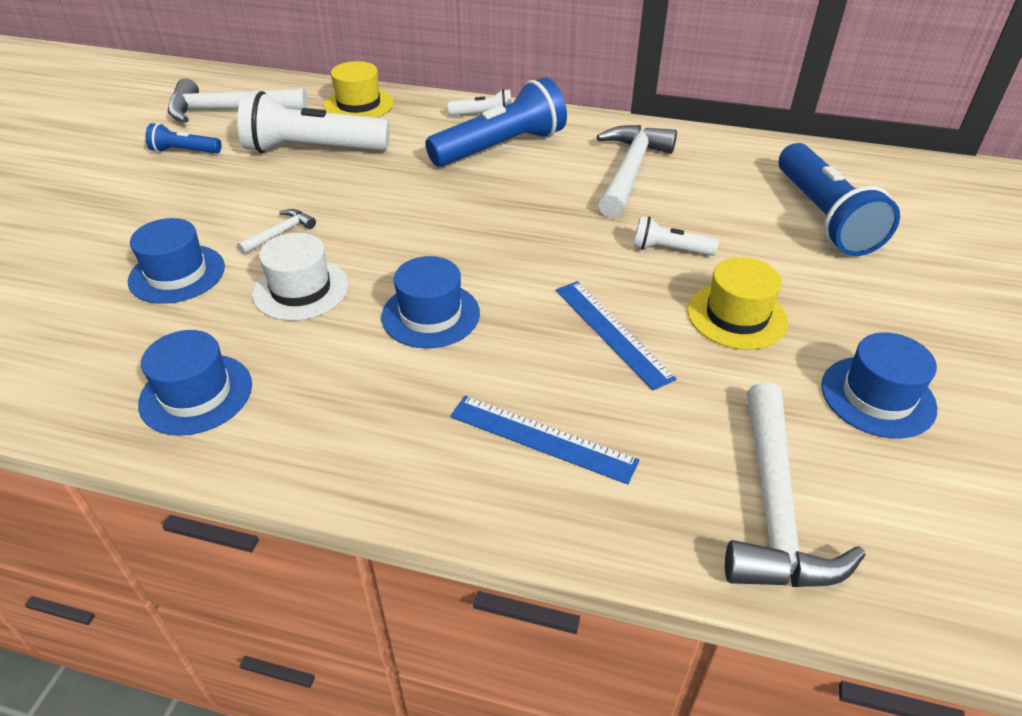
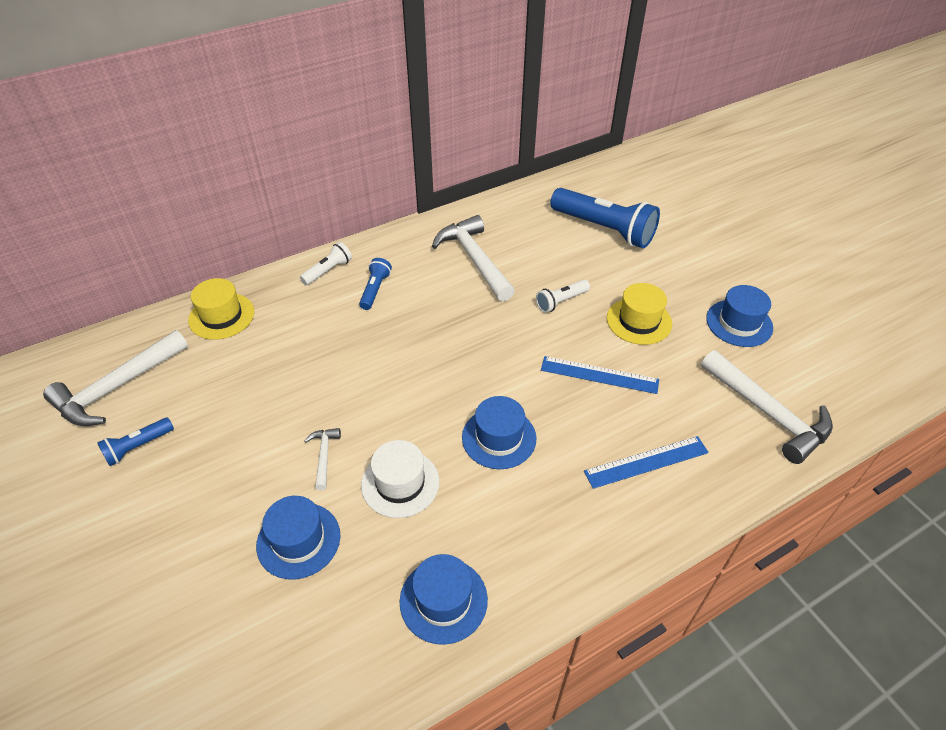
camera: 45 degrees left, 5 degrees up
white flashlight [237,91,390,153] -> none
blue flashlight [425,77,567,167] -> blue flashlight [359,258,392,310], size x0.49

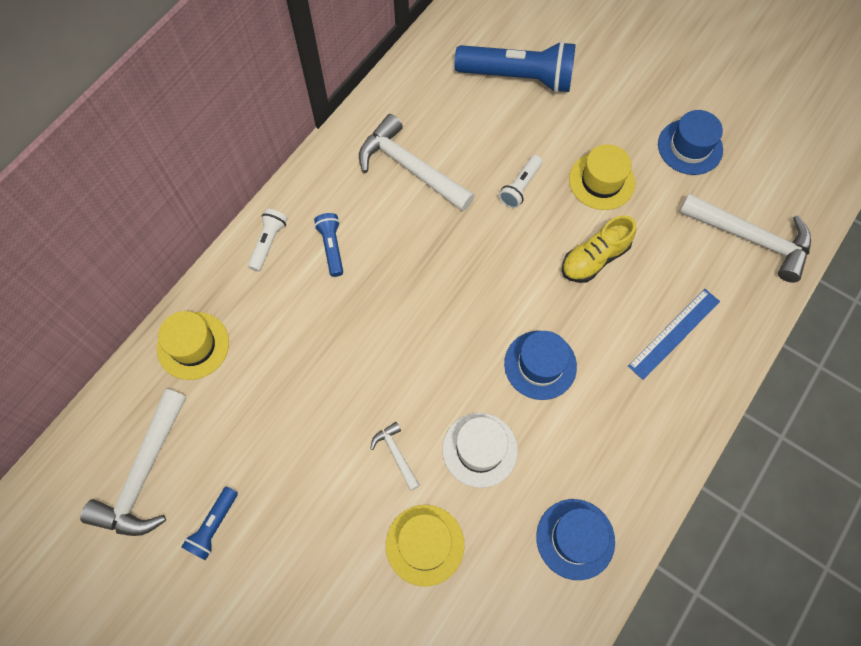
camera: 25 degrees left, 20 degrees up
blue hat [256,496,340,579] -> yellow hat [386,505,464,587]
blue ruler [541,356,659,394] -> yellow shoe [562,215,636,283]

